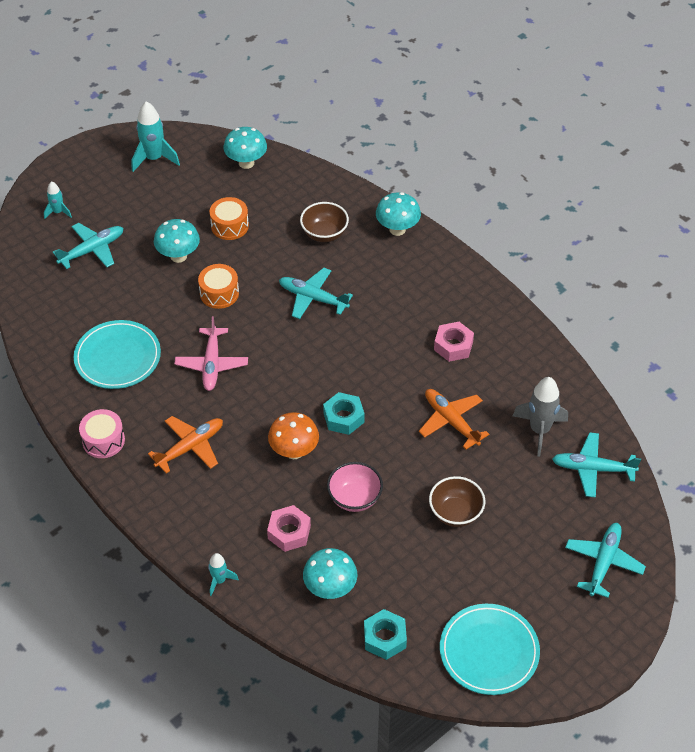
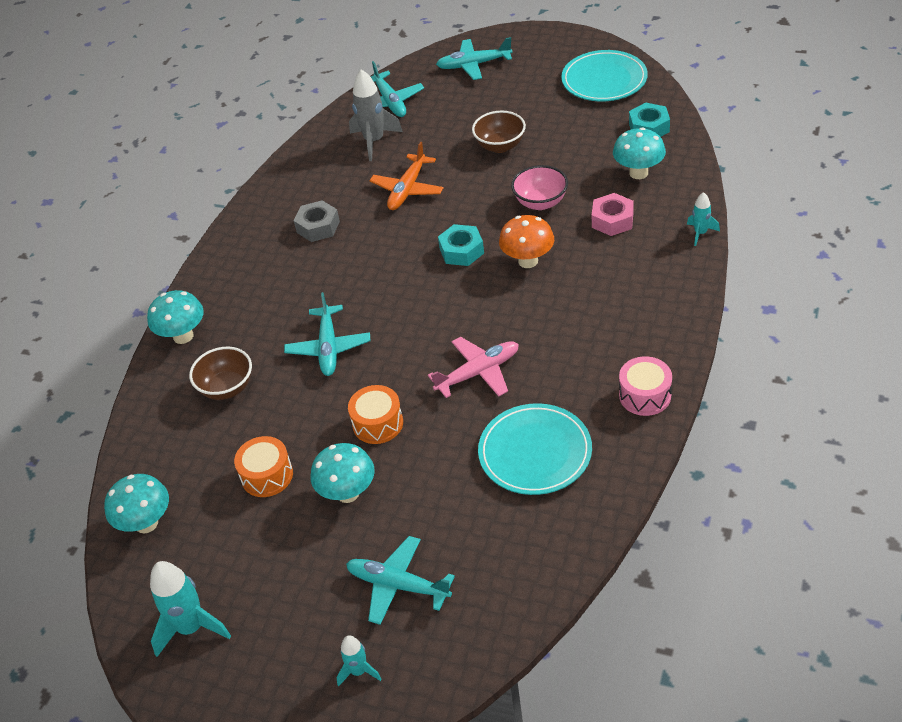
camera: 115 degrees left, 5 degrees down
orange plane [148,416,223,474] -> none
pink nut [434,322,474,362] -> grey nut [294,200,340,242]

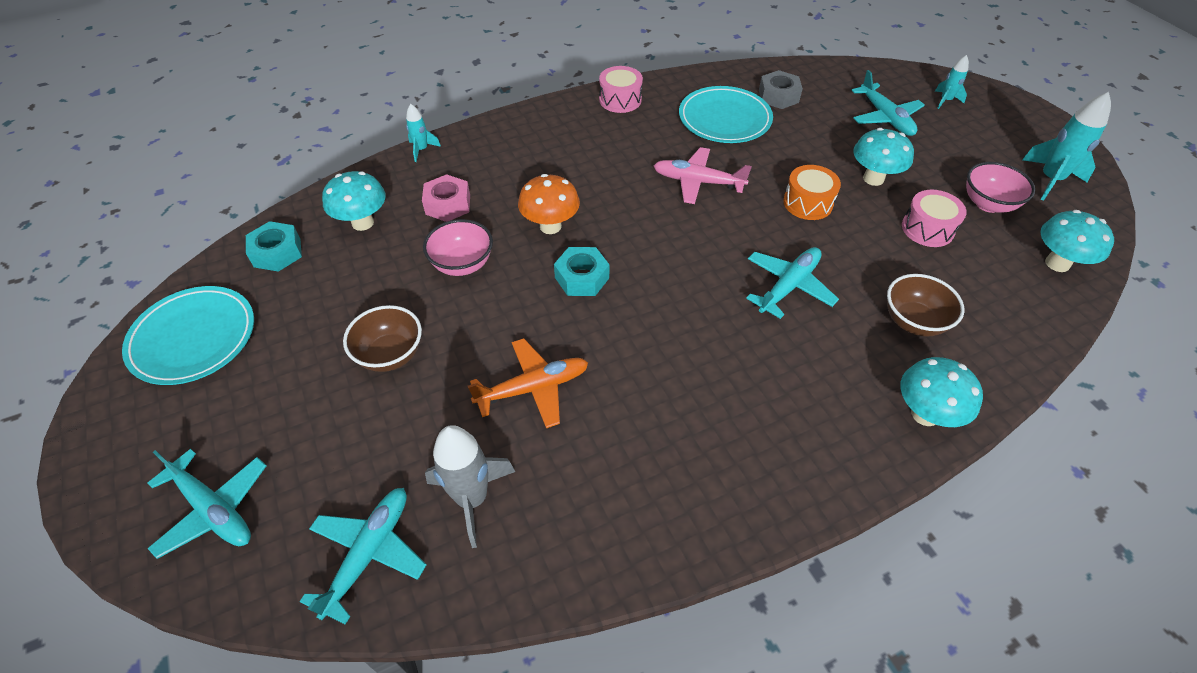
camera: 140 degrees left, 5 degrees up
orange drum [234,436,293,497] -> pink drum [902,190,967,247]
grey nut [294,200,340,242] -> grey nut moved to [759,70,803,109]
none -> pink bowl [966,162,1035,213]

